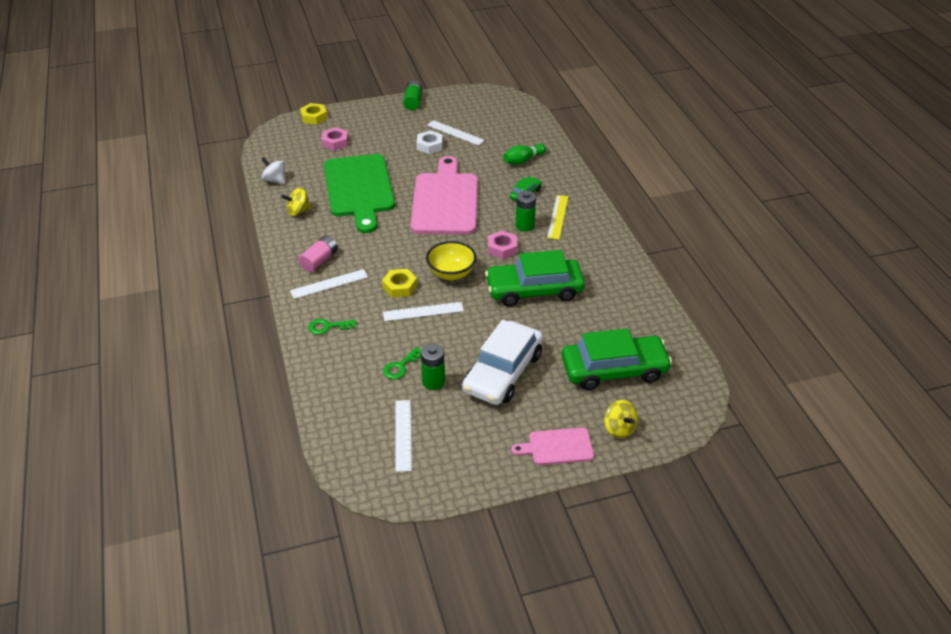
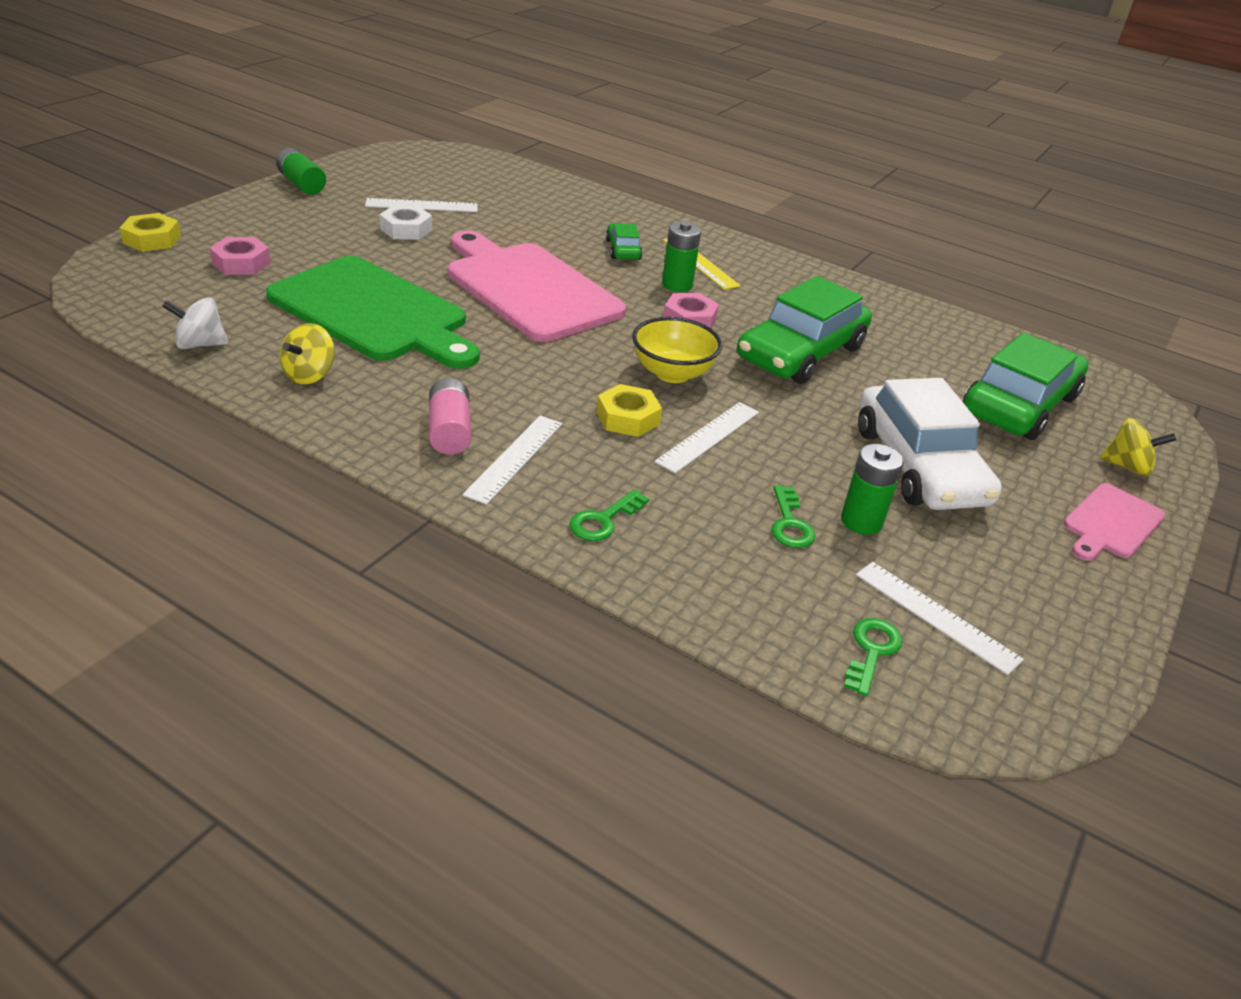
camera: 45 degrees left, 5 degrees down
green bowling pin [503,144,546,165] -> none
none -> green key [844,618,903,696]

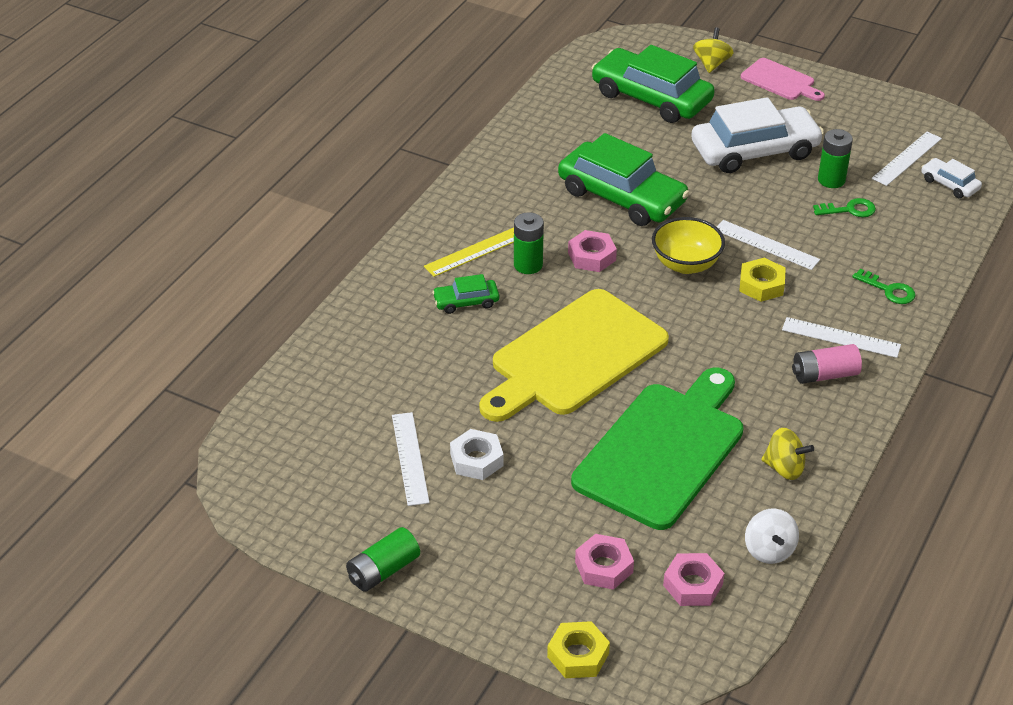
camera: 90 degrees left, 5 degrees up
pink cutting board [448,230,626,342] -> yellow cutting board [479,289,669,422]
green key [844,618,903,696] -> white car [921,158,982,198]
none -> pink nut [663,553,724,606]

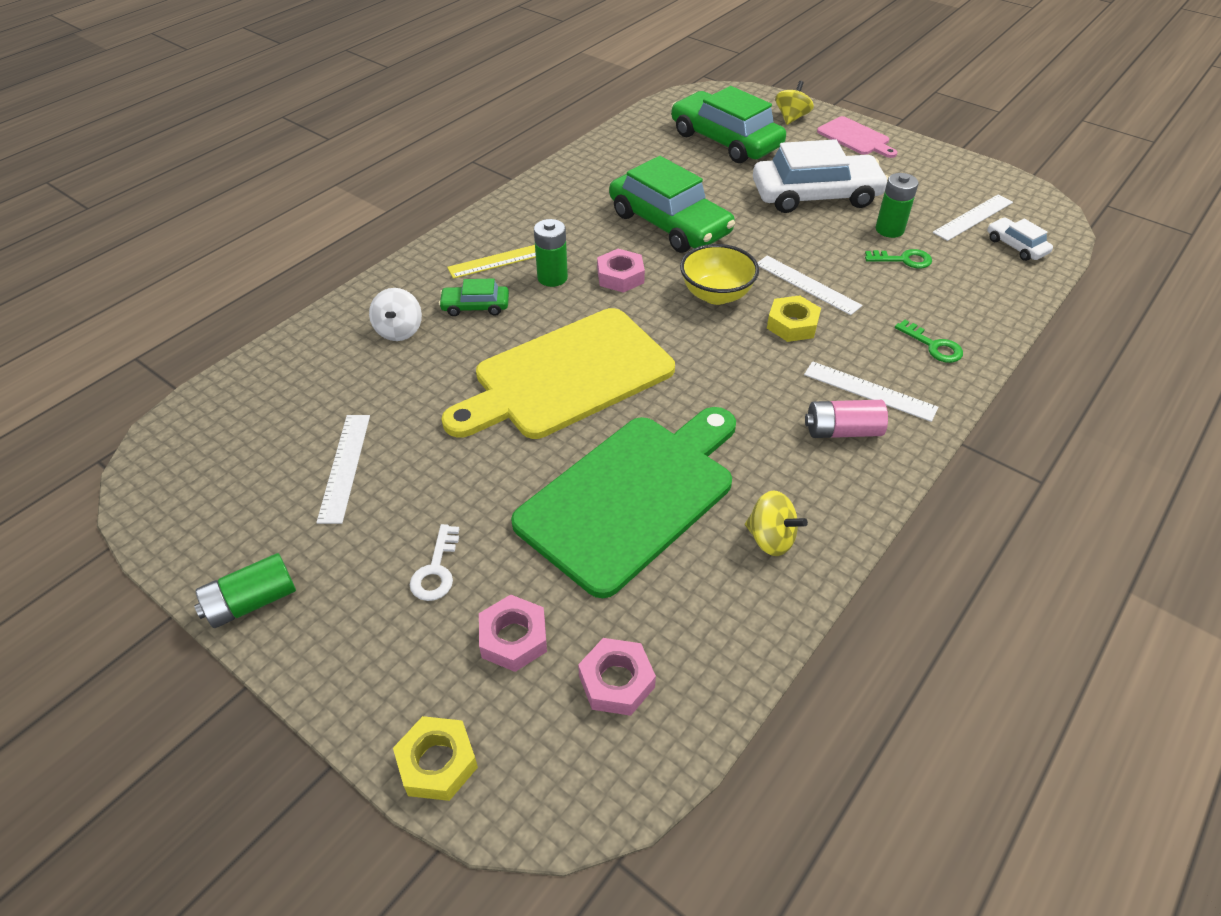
camera: 10 degrees right, 5 degrees up
white nut [450,429,504,480] -> none
white spinning top [745,509,799,564] -> white spinning top moved to [369,288,422,341]
none -> white key [410,524,459,601]

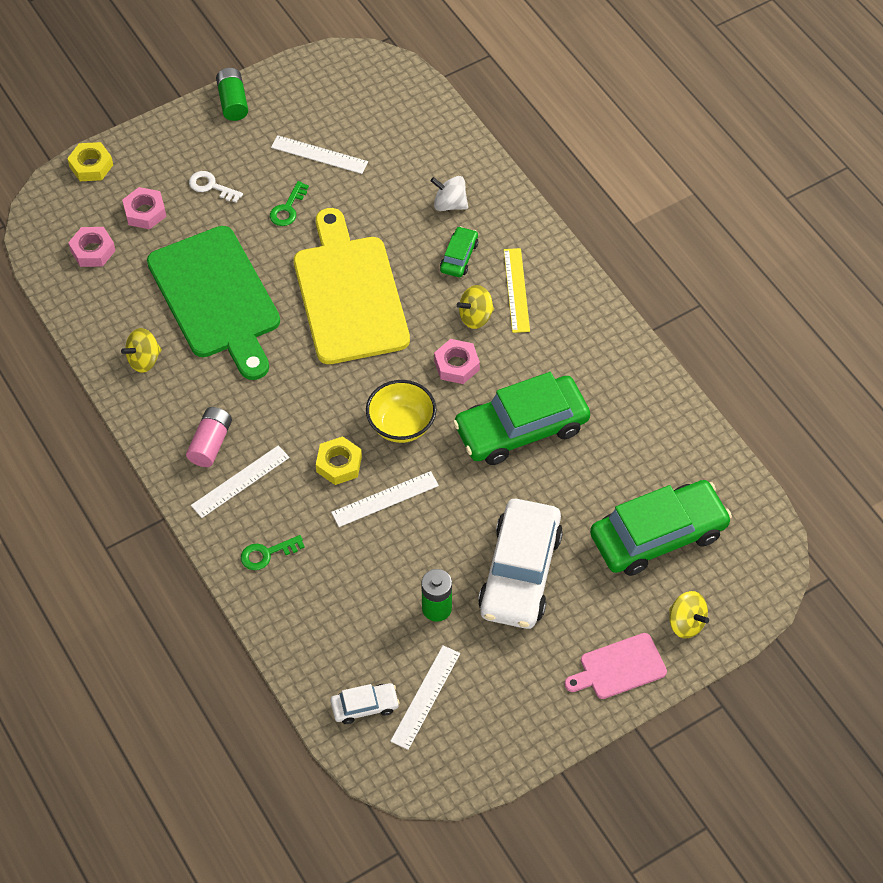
camera: 110 degrees right, 10 degrees up
green battery [534,219,568,287] -> yellow spinning top [457,285,494,329]
green key [865,249,932,269] -> green key moved to [270,181,309,226]
white ruler [932,195,1013,241] -> white ruler turned 45 degrees clockwise [390,645,460,750]

